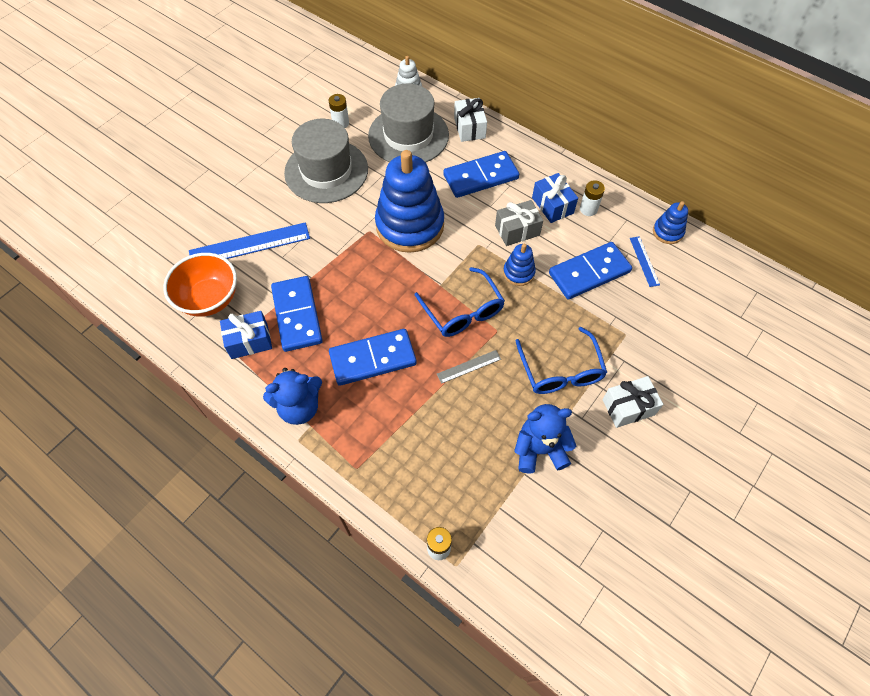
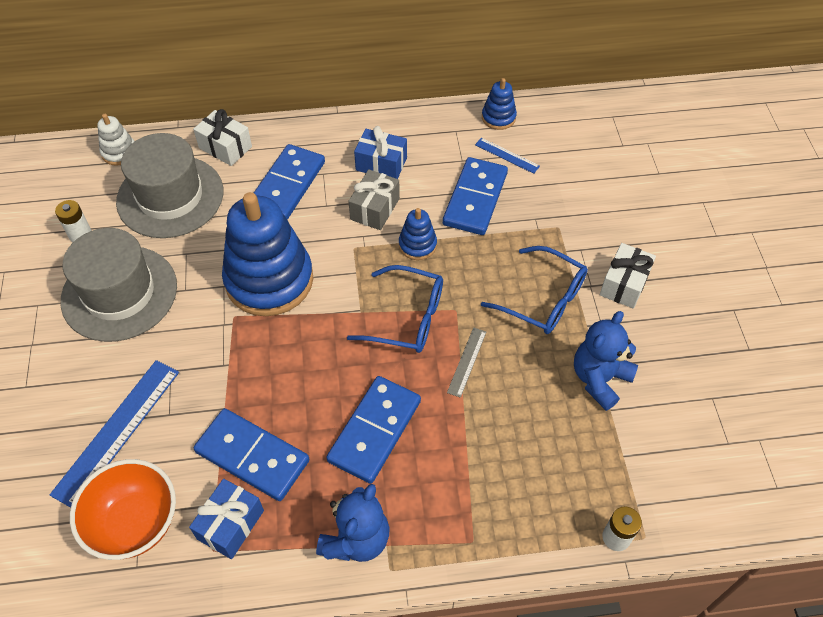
camera: 45 degrees left, 5 degrees down
white battery [580,180,605,216] -> none

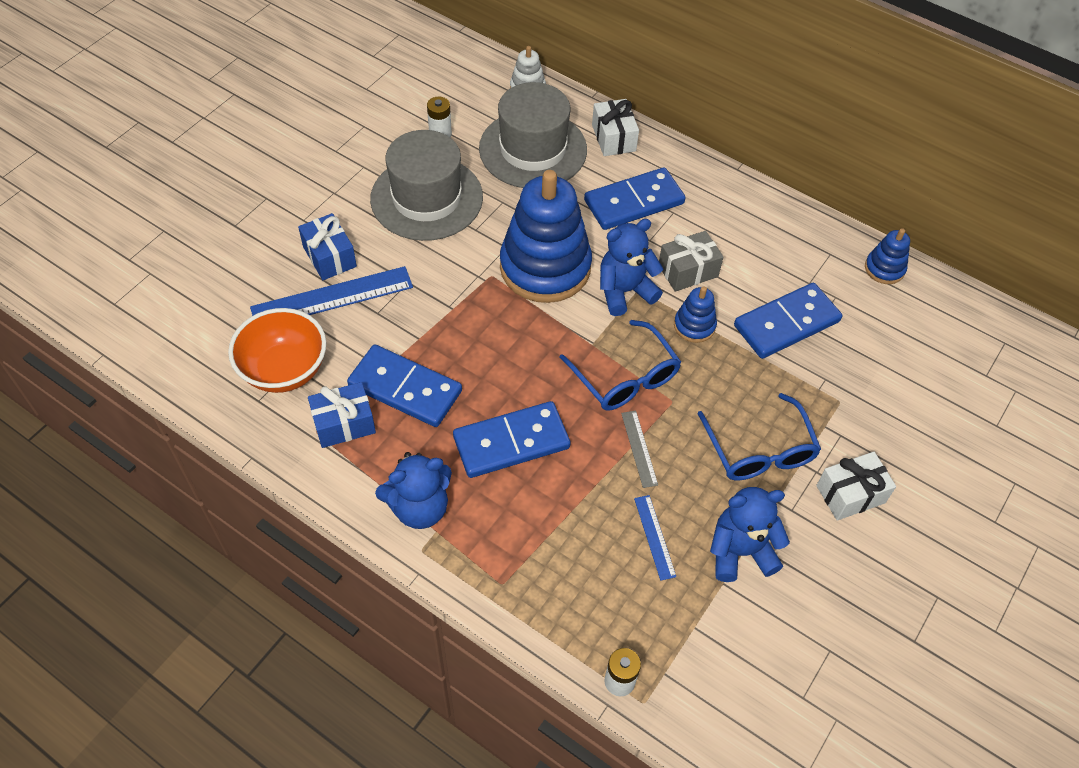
camera: 40 degrees right, 0 degrees up
blue domino [194,408,310,501] -> blue domino turned 45 degrees counterclockwise [347,345,462,427]
blue gift [354,126,407,179] -> blue gift moved to [298,213,357,280]
grey ruler [447,327,486,398] -> grey ruler turned 75 degrees counterclockwise [621,411,658,488]
blue ruler [475,138,540,174] -> blue ruler moved to [634,495,676,581]
none -> blue teddy bear [600,219,664,316]

